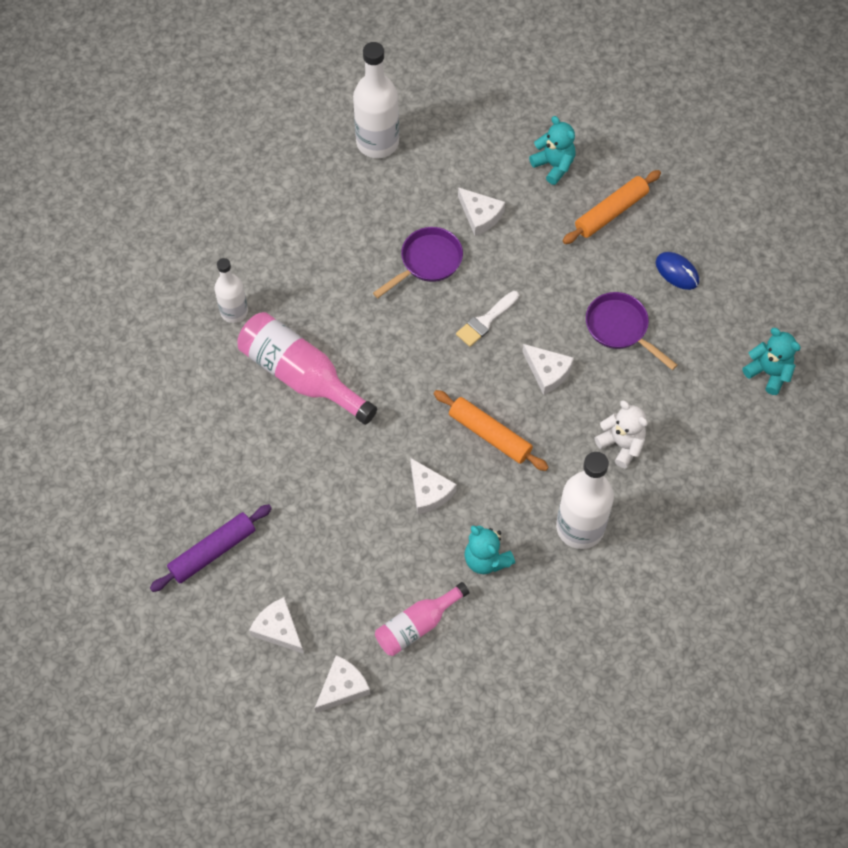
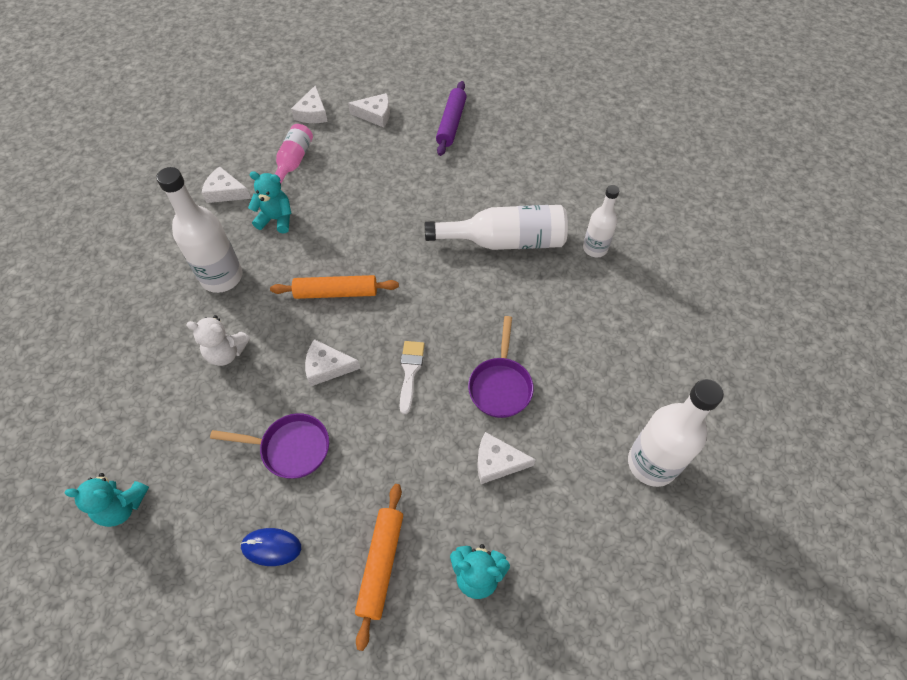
camera: 140 degrees right, 5 degrees down
pink bottle [237,312,377,425] -> white bottle [425,205,568,250]
white cheese [410,458,457,514] -> white cheese moved to [202,166,251,203]

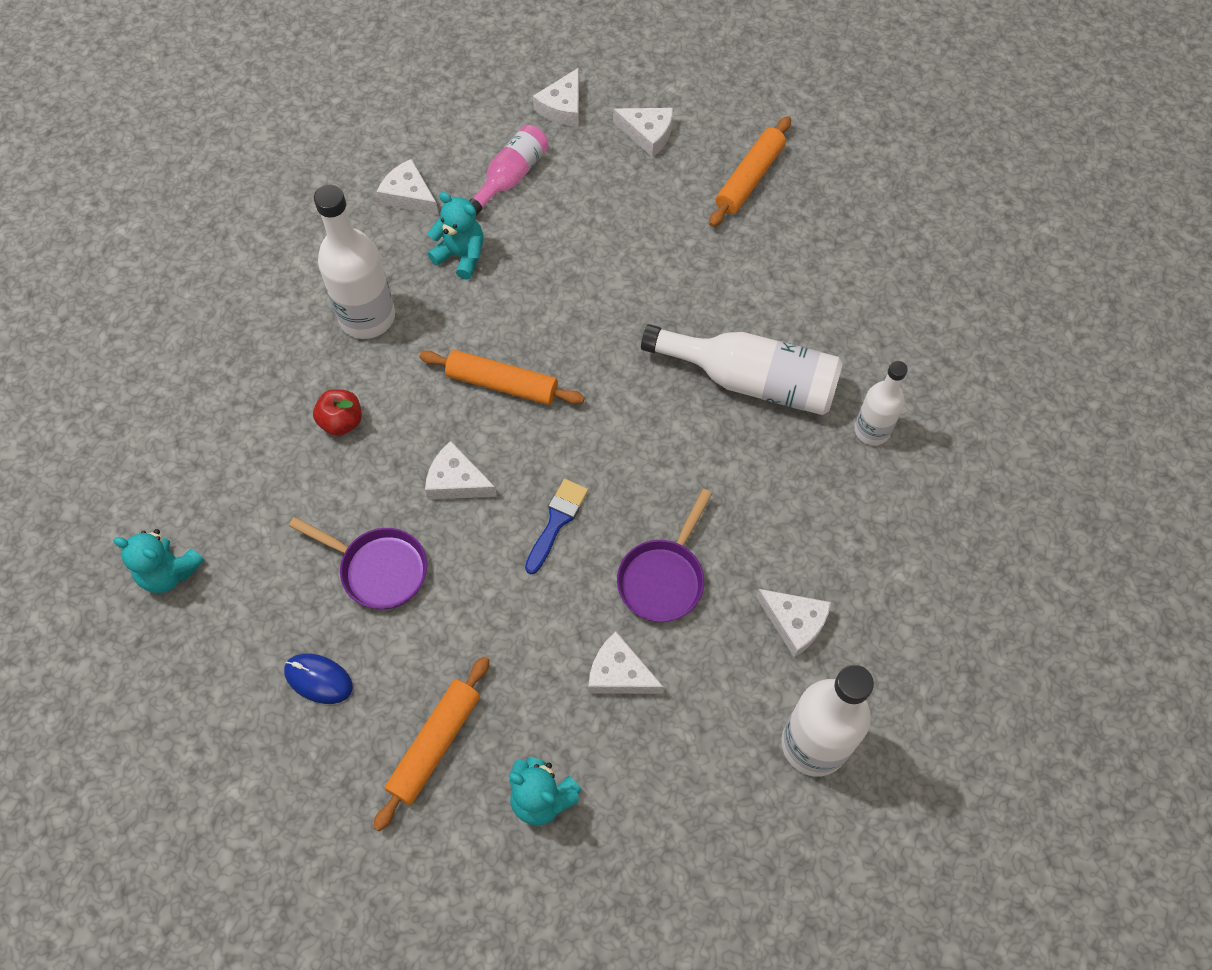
camera: 20 degrees right, 5 degrees up
white teddy bear [186,315,250,366] -> red apple [313,390,362,436]
white brush [400,341,425,414] -> blue brush [525,479,588,574]
purple rolling pin [436,81,467,156] -> orange rolling pin [709,116,791,227]
none -> white cheese [756,589,831,658]

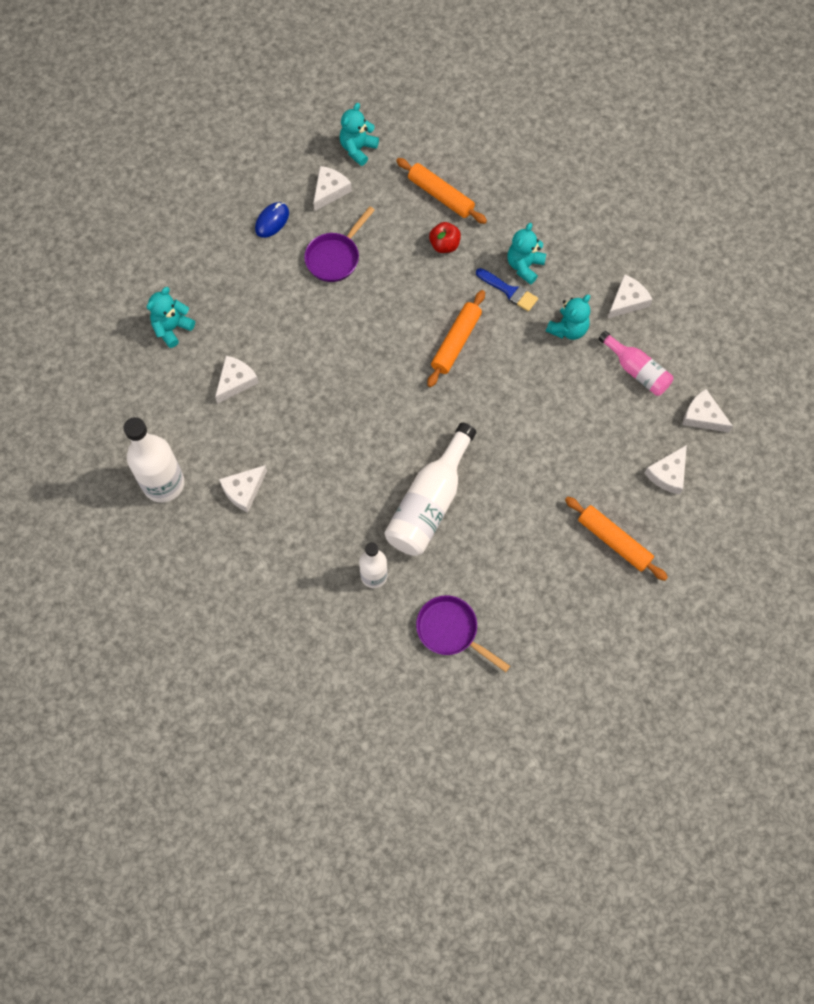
camera: 100 degrees right, 5 degrees up
white bottle [314,185,395,339] -> turquoise teddy bear [507,223,546,285]
orange rolling pin [373,656,489,831] -> orange rolling pin moved to [396,158,487,224]
white cheese [425,441,497,500] -> white cheese moved to [313,166,352,211]
blue brush [525,479,588,574] -> blue brush moved to [476,268,538,312]
purple pan [617,489,712,622] -> purple pan moved to [416,595,510,672]

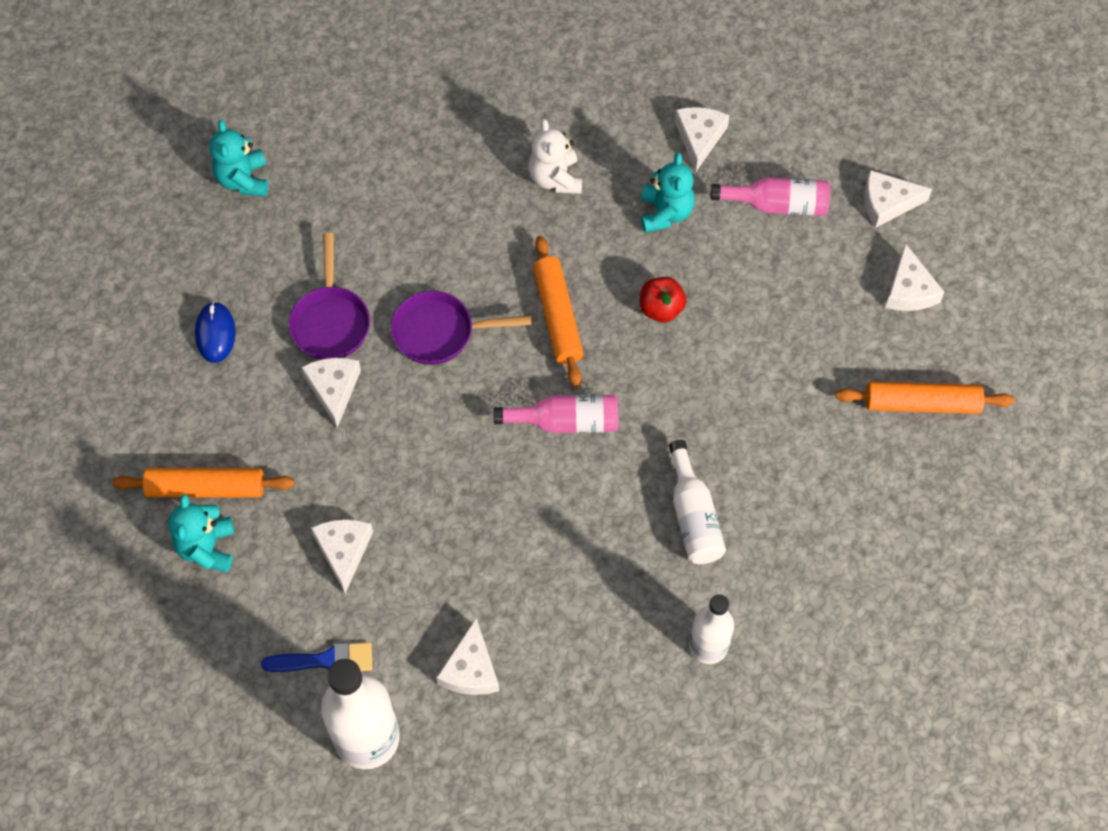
camera: 40 degrees left, 5 degrees down
white cheese [313,166,352,211] -> white cheese moved to [301,358,361,428]
white bottle [384,423,476,556] -> white bottle [669,440,726,564], size x0.61
orange rolling pin [396,158,487,224] -> orange rolling pin moved to [112,468,295,497]
purple pan [416,595,510,672] -> purple pan moved to [391,291,532,365]
red apple [429,222,461,253] -> red apple moved to [640,277,686,322]
blue brush [476,268,538,312] -> blue brush moved to [261,642,372,672]
turquoise teddy bear [507,223,546,285] -> white teddy bear [528,119,582,194]
none -> pink bottle [493,394,619,433]

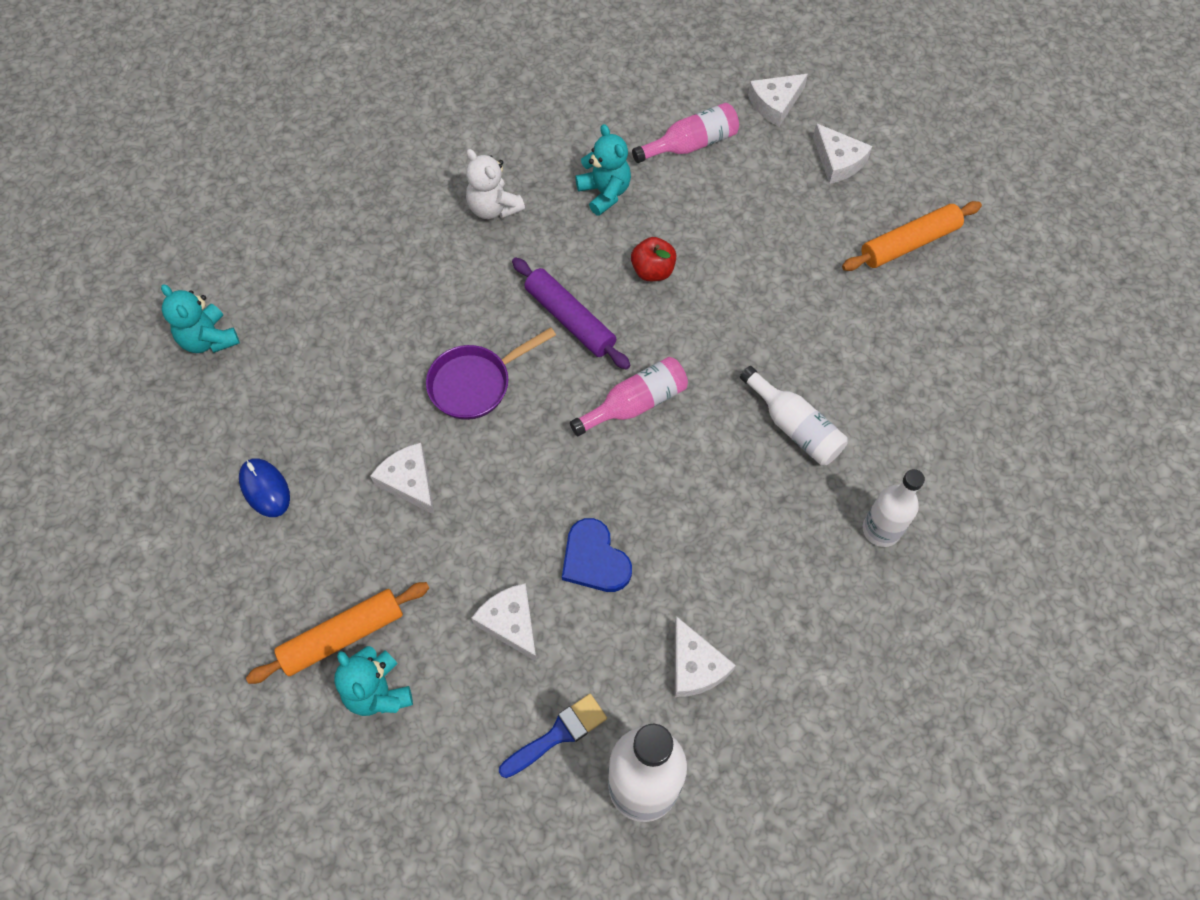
camera: 30 degrees left, 0 degrees up
purple pan [289,232,370,360] -> none
orange rolling pin [533,236,584,387] -> purple rolling pin [512,258,630,370]
white cheese [675,107,730,171] -> none
none -> blue heart [562,518,632,592]

